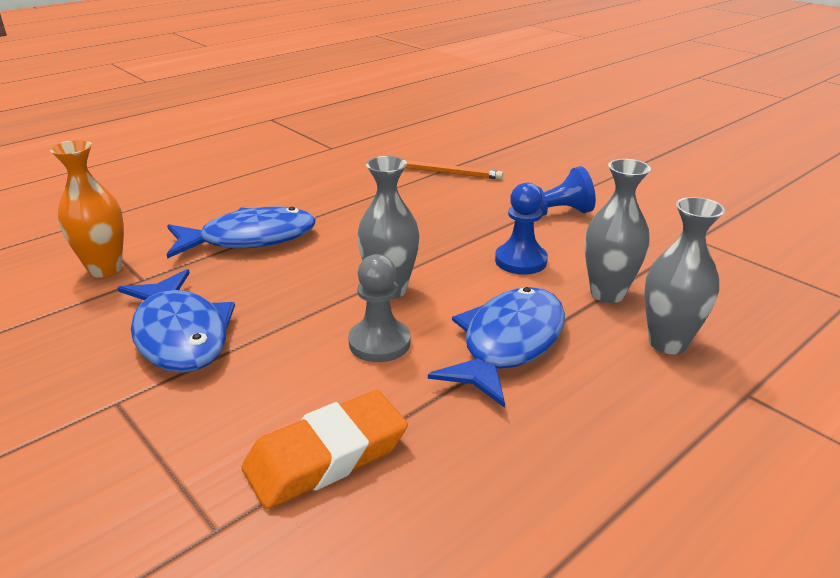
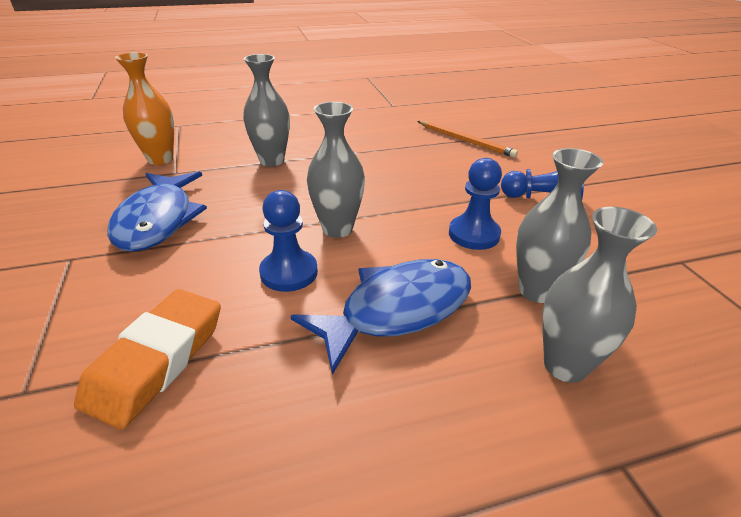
camera: 25 degrees right, 5 degrees up
blue fish [167,207,316,259] -> grey vase [243,54,290,166]
orange eraser [241,390,408,509] -> orange eraser turned 60 degrees counterclockwise [74,289,221,429]
grey pawn [348,254,411,362] -> blue pawn [259,190,318,292]

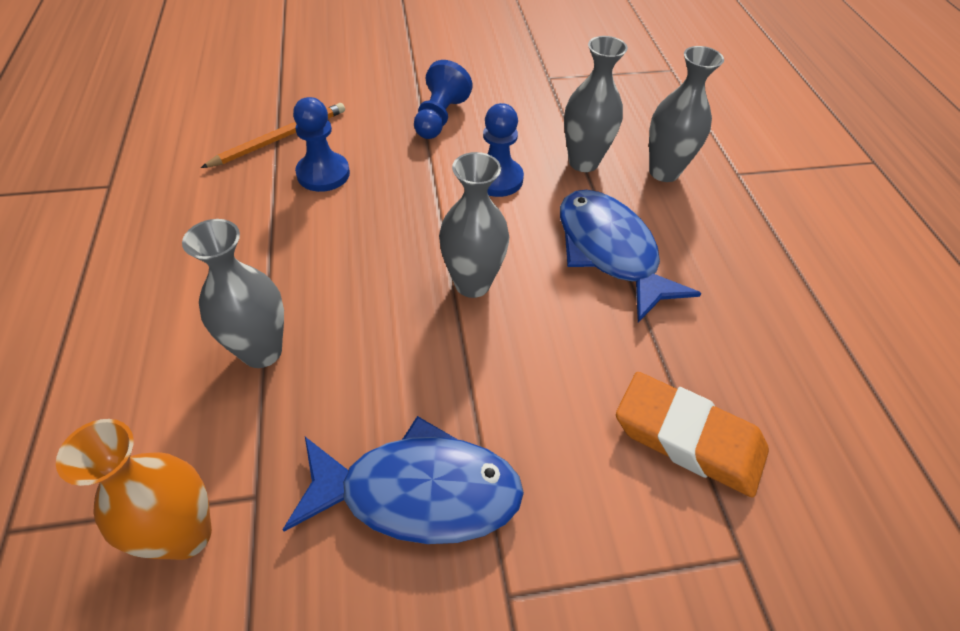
camera: 85 degrees left, 15 degrees up
blue pawn [259,190,318,292] -> blue pawn moved to [293,97,350,192]

